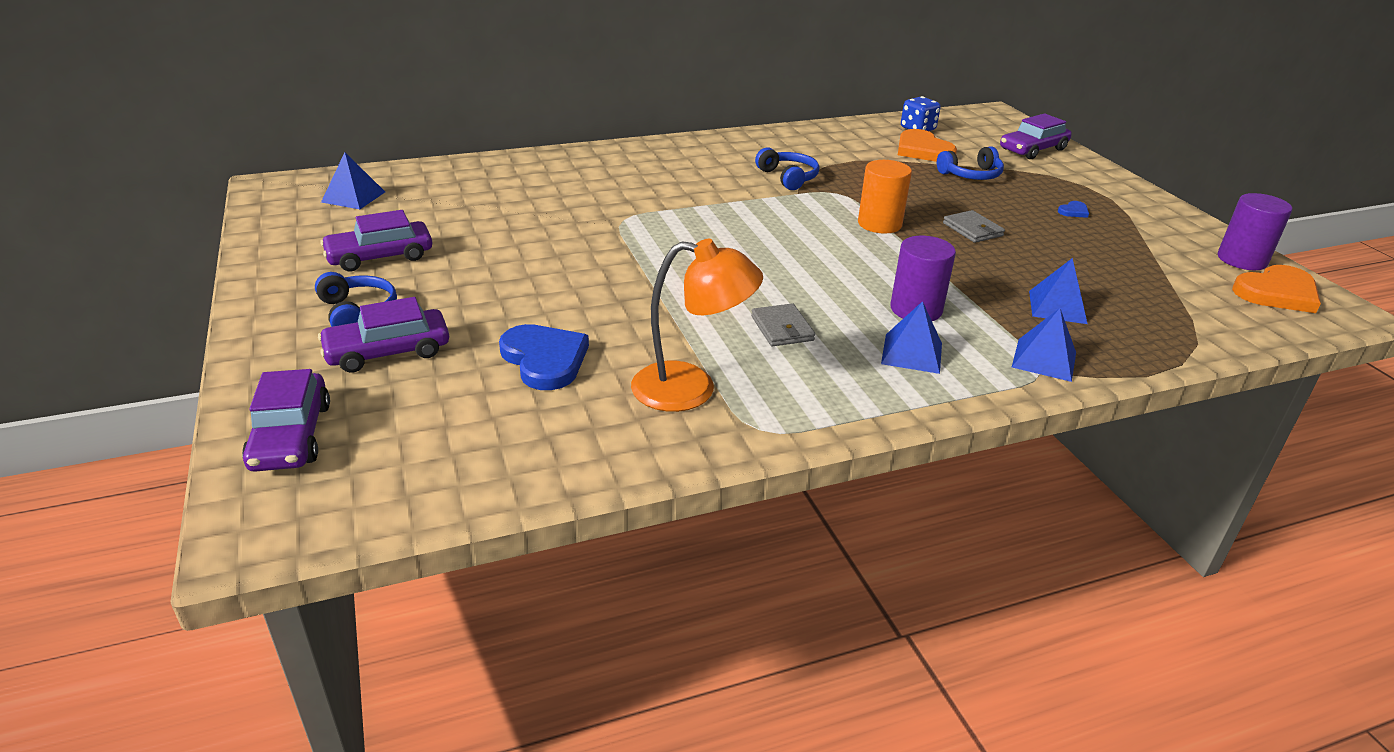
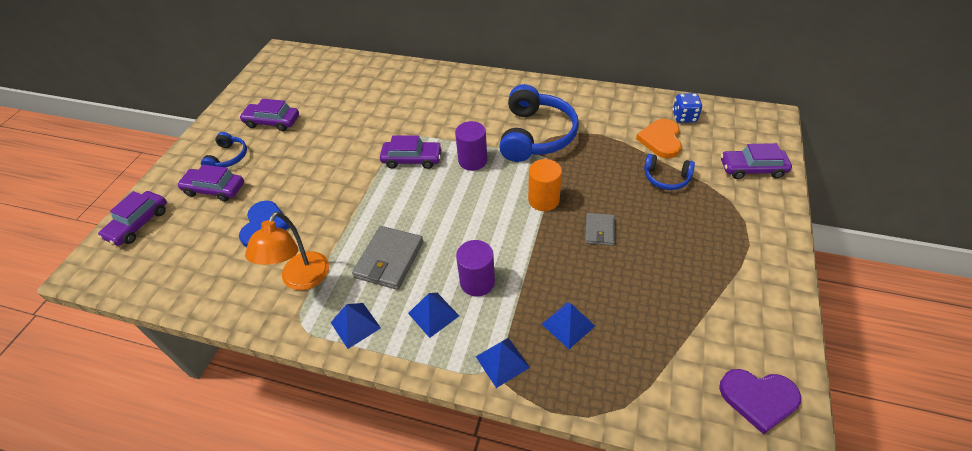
camera: 40 degrees right, 15 degrees up
blue pyramid [321,152,385,209] -> blue pyramid moved to [331,303,381,349]
orange lamp [631,239,763,412] -> orange lamp turned 60 degrees clockwise [245,212,329,290]
grey wallet [751,303,815,347] -> grey wallet [352,226,423,290], size x1.70
blue headphones [755,148,819,190] -> blue headphones [499,84,579,162], size x1.97
blue heart [1058,201,1089,218] -> none
purple cylinder [1218,193,1292,270] -> purple cylinder moved to [455,121,487,171]
orange heart [1232,265,1321,313] -> purple heart [719,369,801,434]
none -> purple car [380,135,442,169]

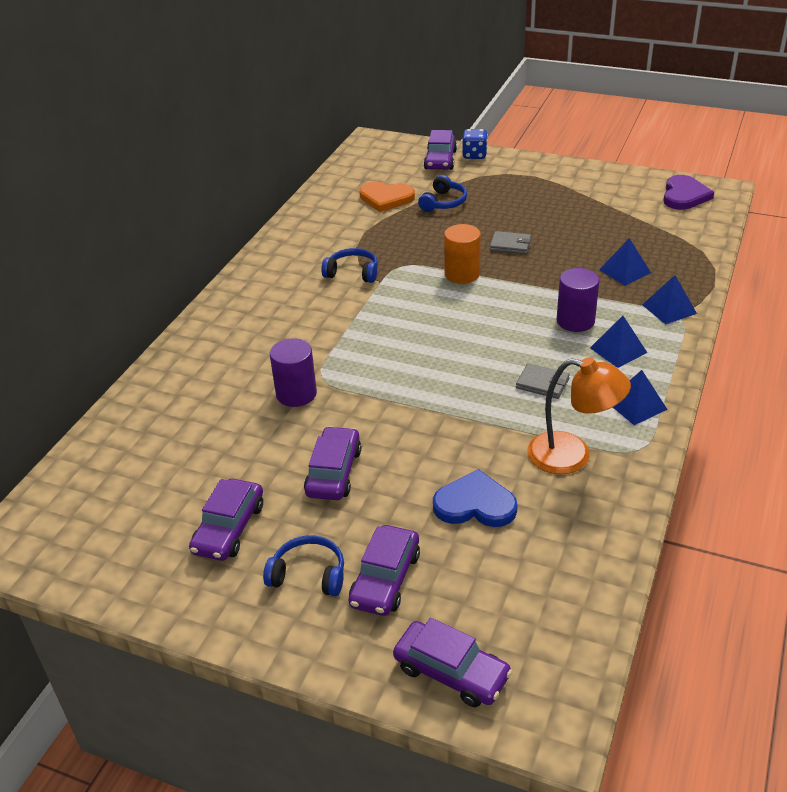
camera: 85 degrees left, 10 degrees down
grey wallet [352,226,423,290] -> grey wallet [516,363,570,399], size x0.59
purple car [380,135,442,169] -> purple car moved to [304,426,361,500]
purple cylinder [455,121,487,171] -> purple cylinder moved to [270,338,317,407]
blue headphones [499,84,579,162] -> blue headphones [321,248,378,283], size x0.51
blue dice [673,93,702,123] -> blue dice moved to [462,129,488,159]

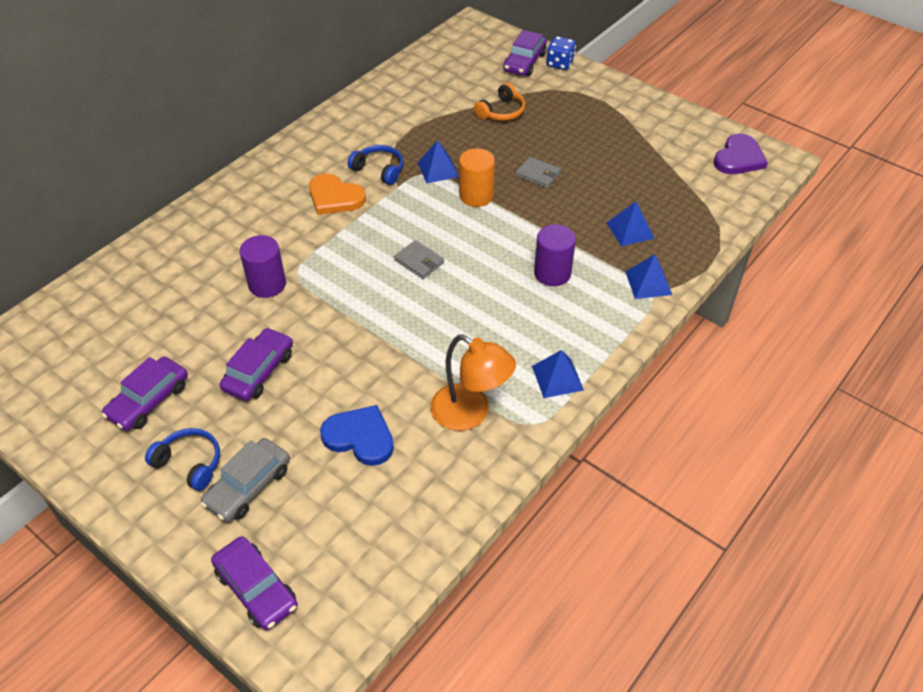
camera: 15 degrees right, 10 degrees up
purple car [349,525,420,616] -> grey car [201,438,290,522]
orange heart [359,181,415,212] -> orange heart moved to [309,173,366,215]
blue headphones [418,175,467,212] -> orange headphones [474,83,525,121]
grey wallet [516,363,570,399] -> grey wallet moved to [394,240,444,279]
blue pyramid [590,316,647,368] -> blue pyramid moved to [418,140,459,184]

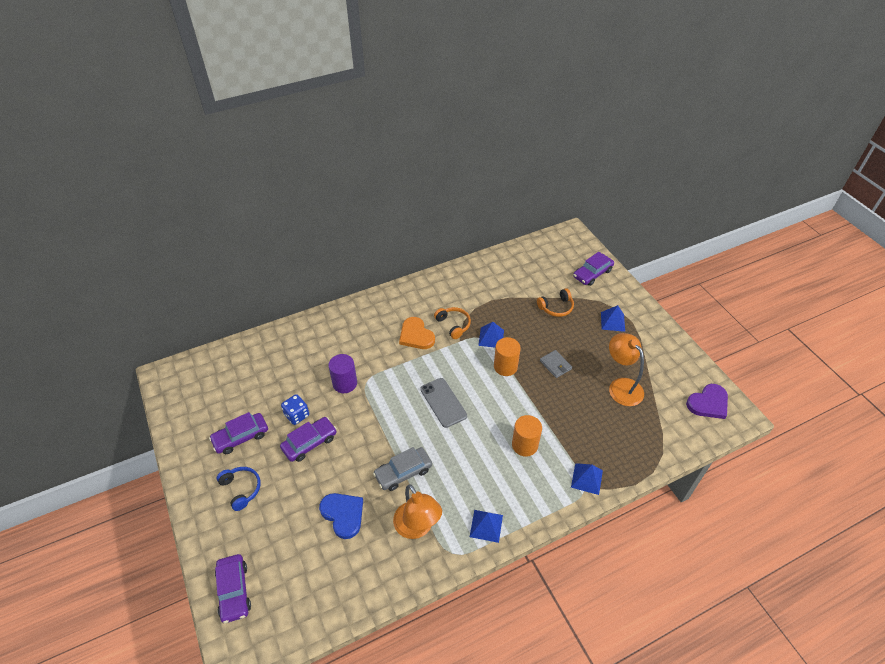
camera: 25 degrees right, 0 degrees up
grey car [201,438,290,522] -> grey car moved to [373,447,432,491]
blue headphones [348,145,403,185] -> orange headphones [434,307,471,339]
grey wallet [394,240,444,279] -> grey phone [420,378,467,428]
purple cylinder [534,224,576,286] -> orange cylinder [512,415,542,457]
blue dice [547,36,576,70] -> blue dice moved to [281,394,309,425]
blue pyramid [607,201,655,246] -> blue pyramid moved to [601,305,625,332]
none -> orange lamp [609,333,644,406]

